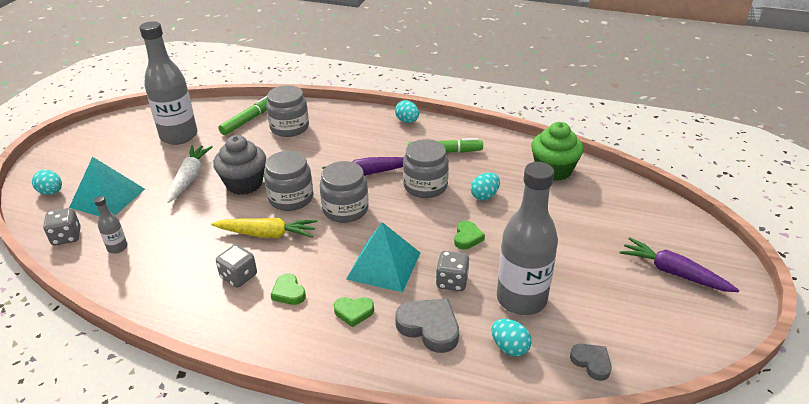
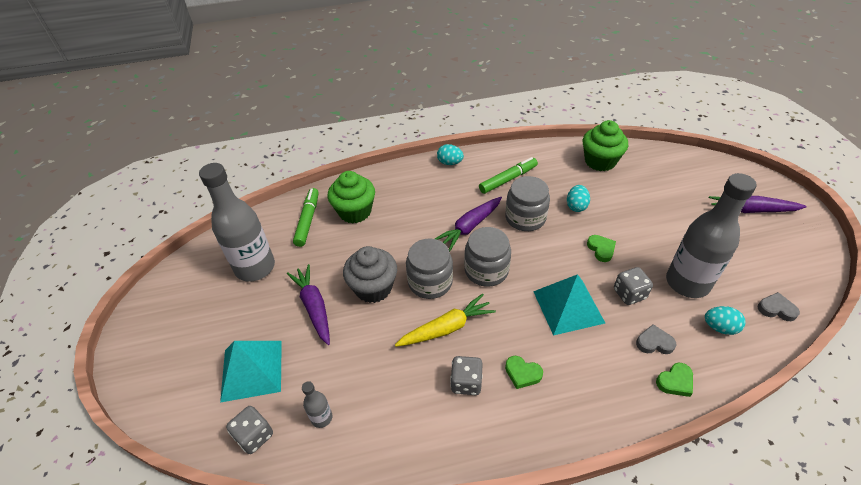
camera: 30 degrees left, 10 degrees up
turquoise egg [32,170,62,195] -> none
white carrot [167,145,213,203] -> purple carrot [287,264,330,345]
grey jar [266,85,309,137] -> green cupcake [328,171,375,224]
green heart [334,297,374,327] -> green heart moved to [656,363,693,397]
grey heart [395,299,459,353] -> grey heart [636,324,676,354], size x0.60

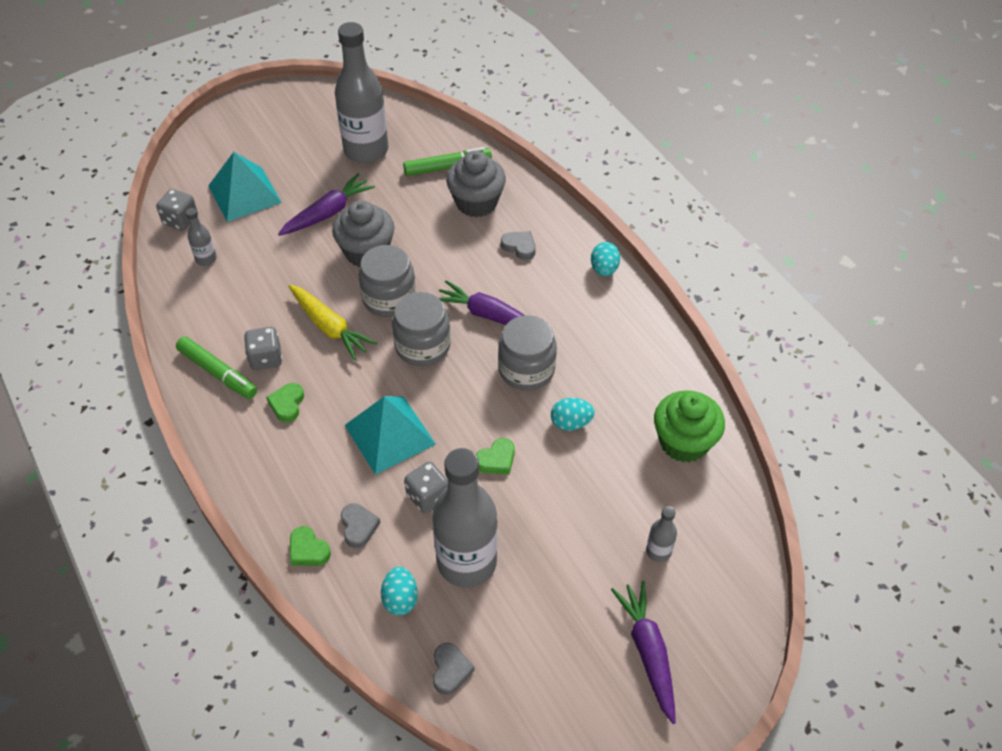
camera: 70 degrees right, 5 degrees up
green cupcake [328,171,375,224] -> grey cupcake [446,151,506,217]
green marker [479,157,538,194] -> green marker moved to [176,336,257,399]
none -> grey heart [501,231,536,260]
none -> grey bottle [646,506,677,562]

